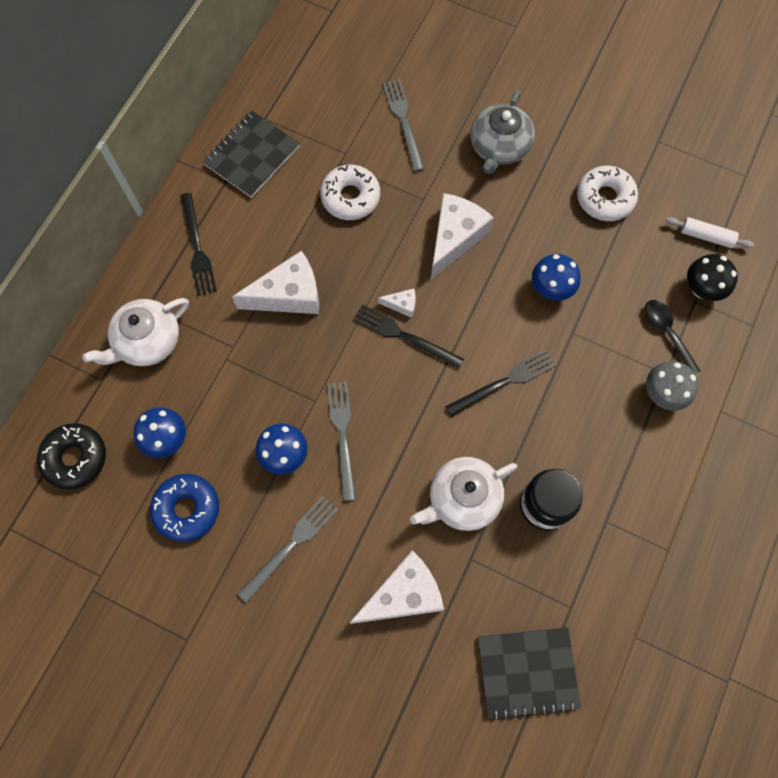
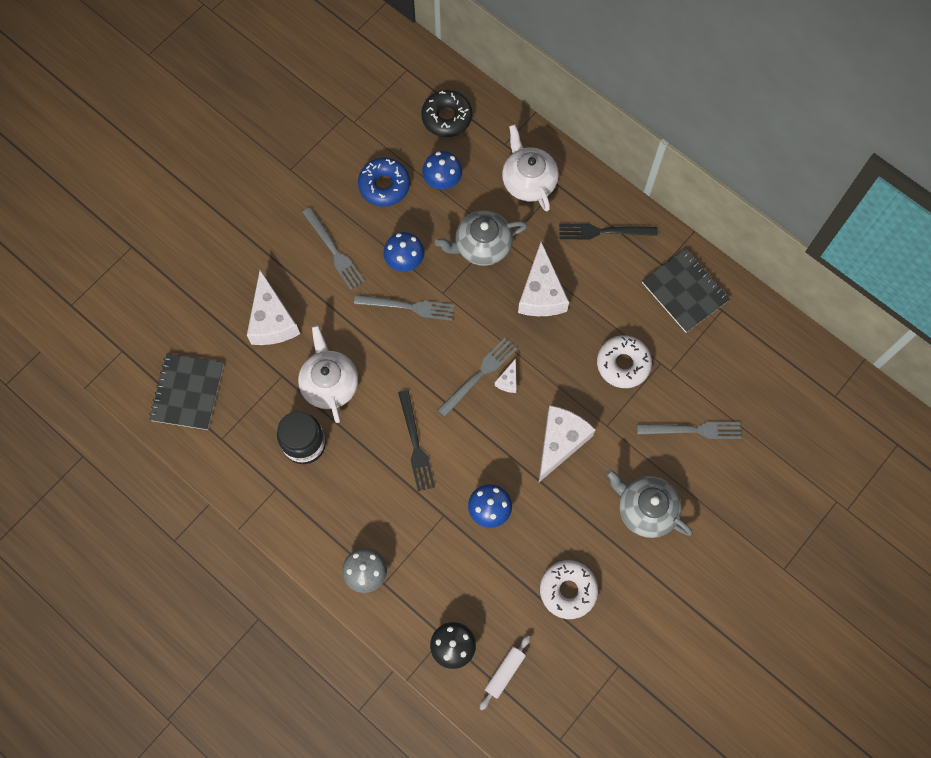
camera: 105 degrees right, 0 degrees up
black fork [353,304,464,369] -> grey fork [438,338,517,417]
white cheese [431,193,494,279] -> white cheese turned 105 degrees counterclockwise [538,405,596,483]
black spoon [644,300,700,374] -> none
none -> grey teapot [435,210,527,266]

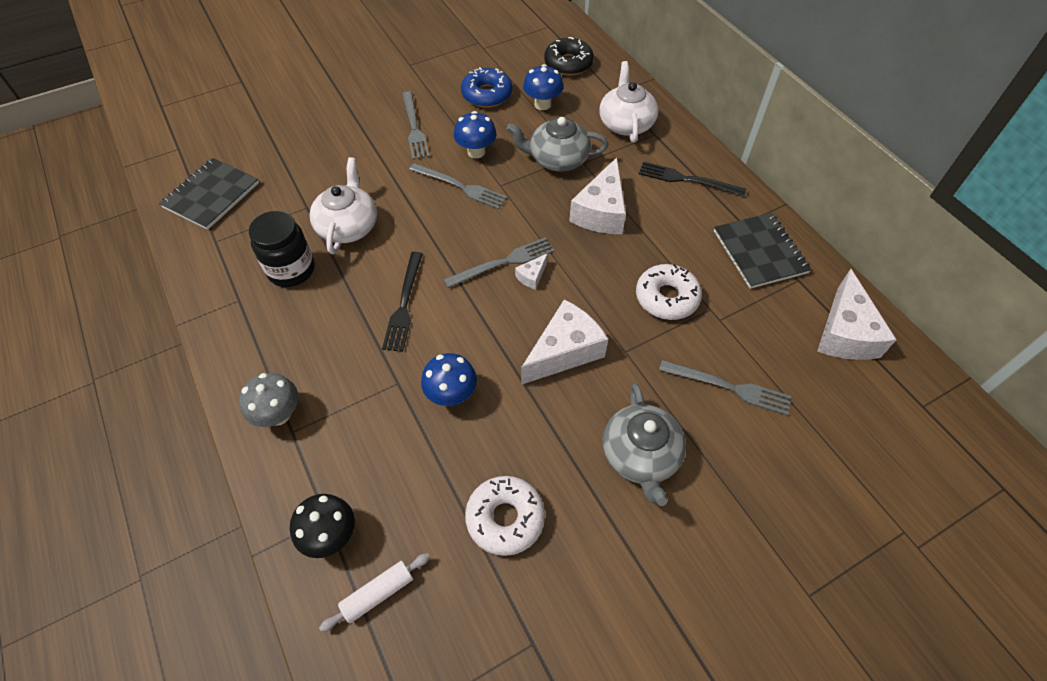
camera: 20 degrees right, 15 degrees down
white cheese [247,270,300,345] -> white cheese moved to [817,269,897,360]
grey teapot [606,469,693,538] -> grey teapot turned 150 degrees counterclockwise [603,383,686,506]

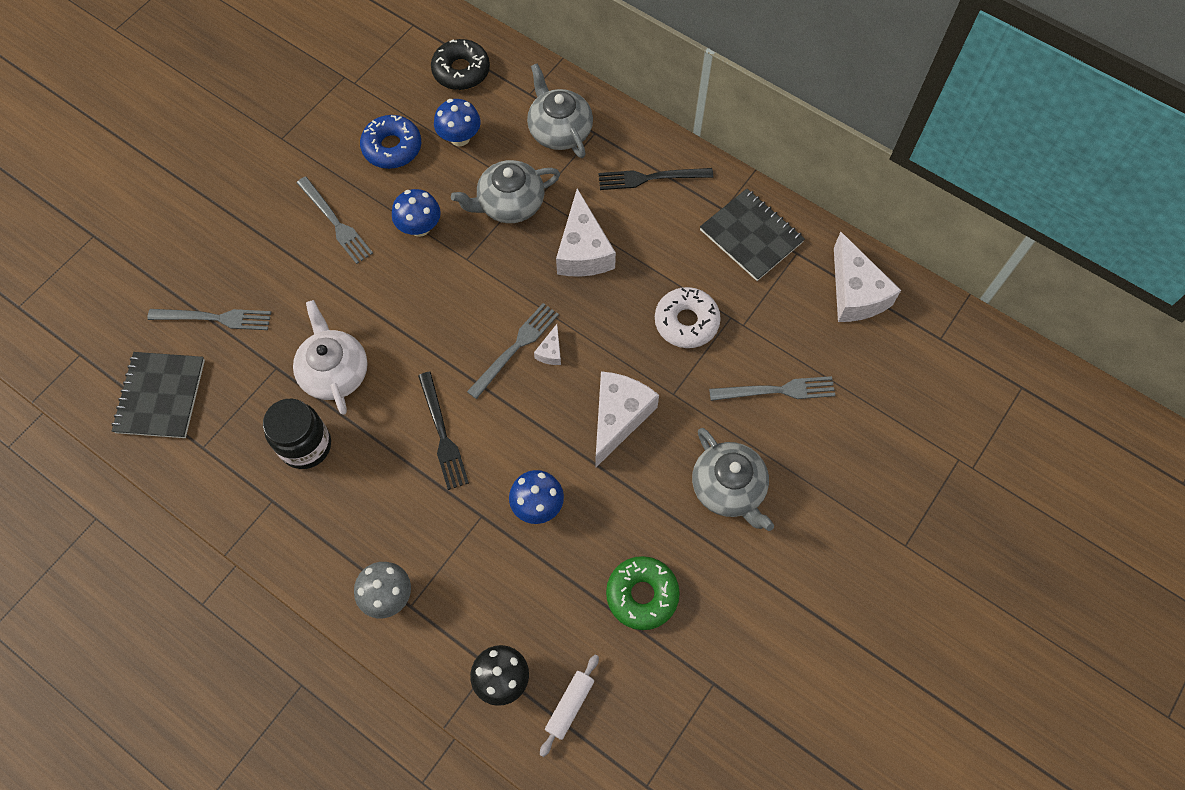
camera: 25 degrees left, 10 degrees up
grey fork [409,163,507,210] -> grey fork moved to [147,309,271,330]
white donut [465,476,545,556] -> green donut [606,556,680,630]
white teapot [600,61,658,143] -> grey teapot [527,64,593,158]

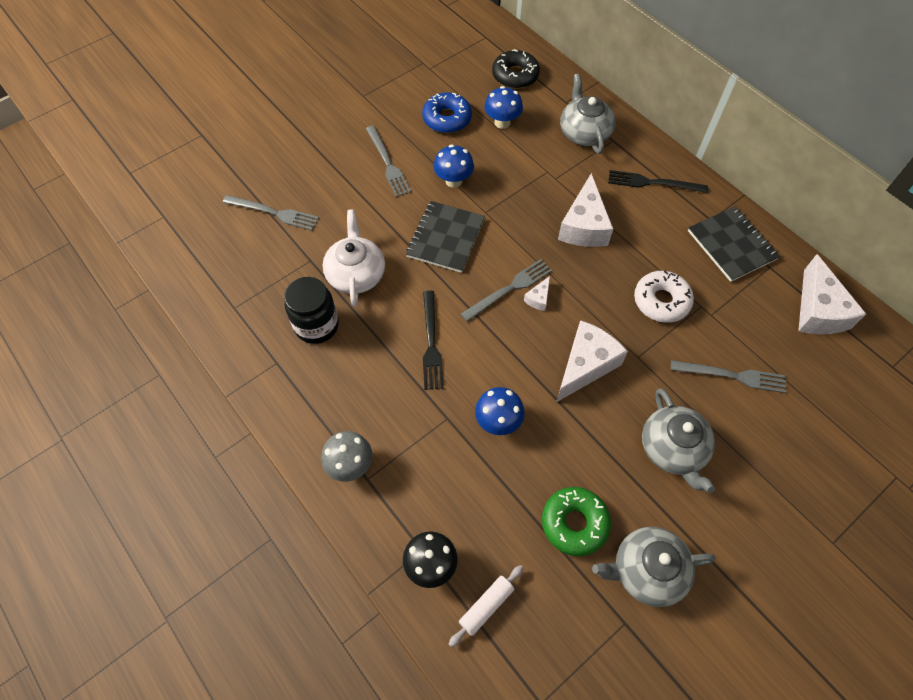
camera: 15 degrees right, 5 degrees down
black notebook [112,352,205,438] -> black notebook moved to [406,201,485,273]
grey teapot [451,160,560,223] -> grey teapot moved to [592,527,716,607]

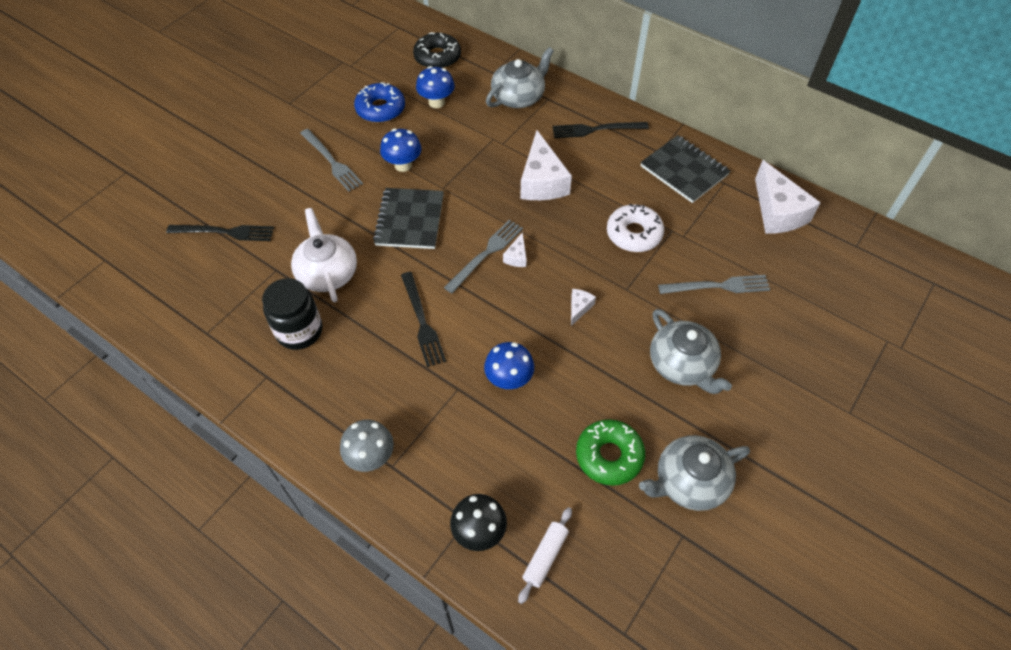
camera: 15 degrees left, 5 degrees down
grey fork [223,195,319,231] -> black fork [166,225,274,241]
white cheese [556,320,628,402] -> white cheese [571,289,596,326], size x0.45
grey teapot [560,74,616,154] -> grey teapot turned 75 degrees clockwise [486,47,554,108]

